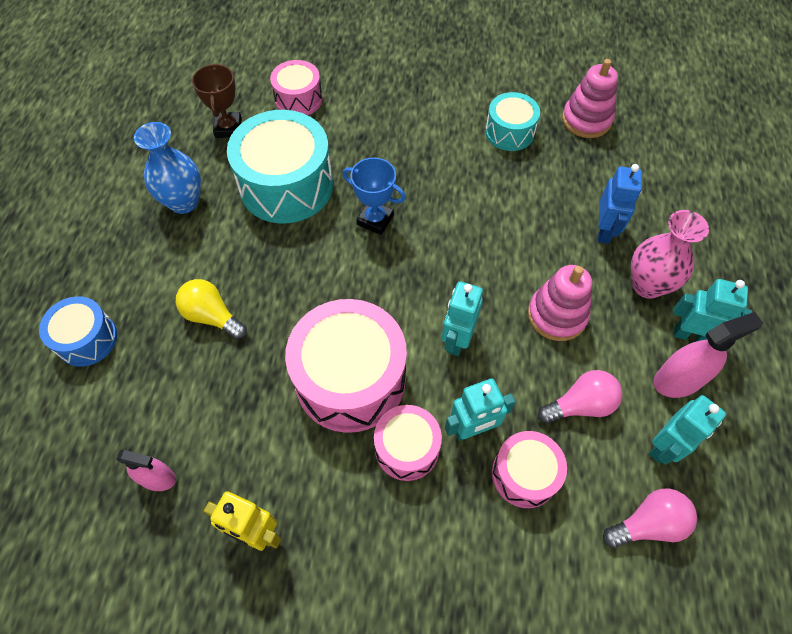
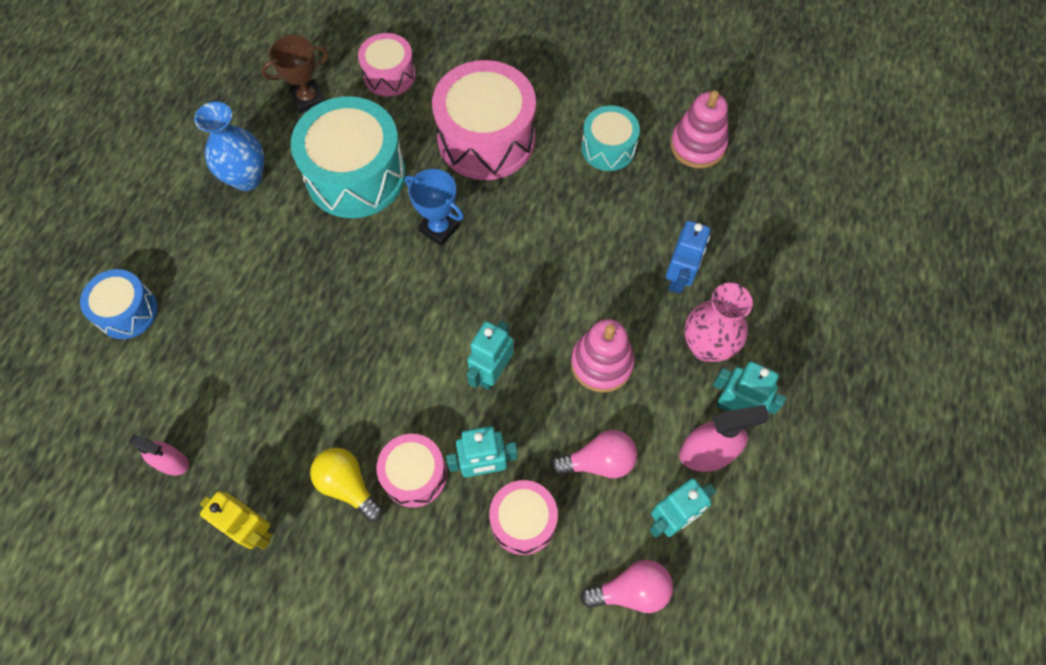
camera: 10 degrees right, 5 degrees up
yellow light bulb [176,279,247,340] -> yellow light bulb moved to [310,448,383,522]
brown trophy [192,63,242,138] -> brown trophy turned 60 degrees clockwise [261,35,328,113]
pink drum [285,299,407,433] -> pink drum moved to [432,60,536,180]

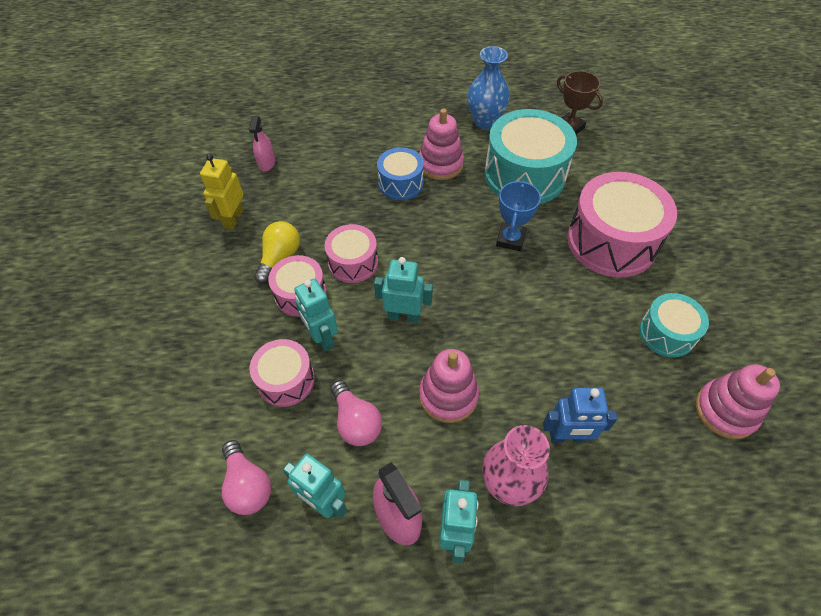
camera: 70 degrees right, 10 degrees down
blue drum [80,269,158,339] -> blue drum moved to [377,147,424,200]
pink drum [358,33,416,97] -> pink drum moved to [325,224,378,283]
none -> pink stacking toy [419,109,464,180]

